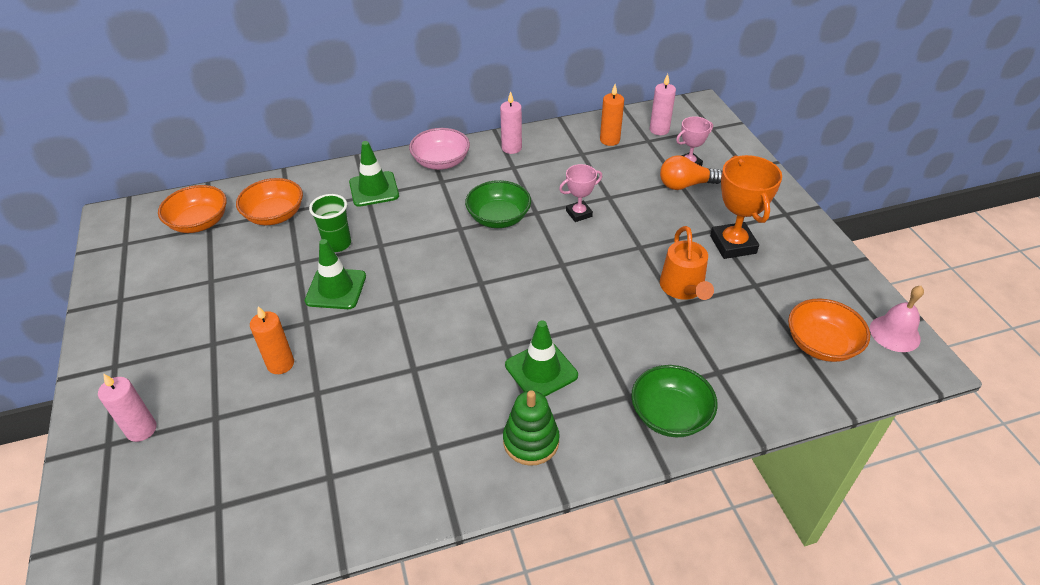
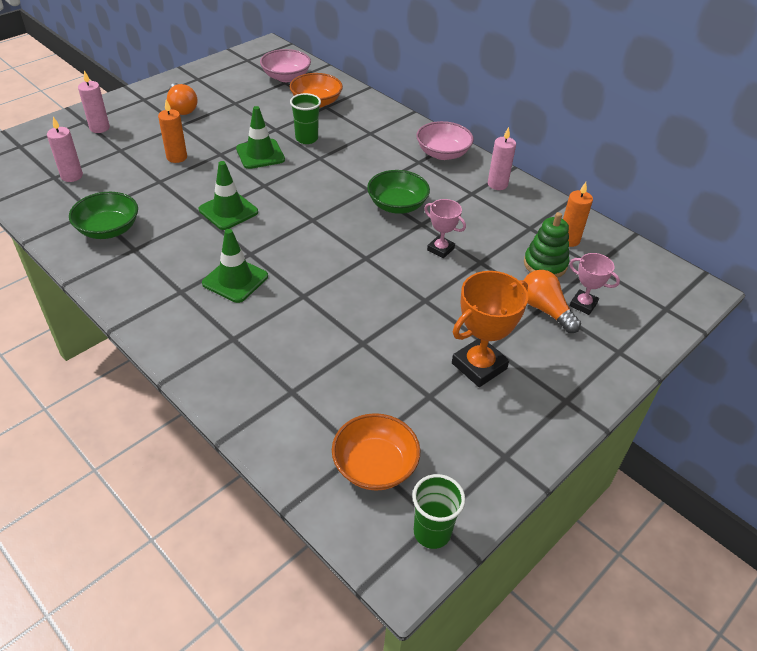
camera: 60 degrees right, 0 degrees up
orange bowl [158,185,227,233] -> pink bowl [260,49,311,82]
green traffic cone [349,141,399,207] -> green traffic cone moved to [199,161,258,230]
green stacking toy [503,390,560,466] -> green stacking toy moved to [524,212,569,278]
green bowl [631,365,718,437] -> green bowl moved to [69,192,138,239]
pink candle [650,74,676,135] -> pink candle moved to [47,117,83,182]
orange watering can [660,226,714,300] -> none
pink bell [870,286,924,352] -> green cup [412,474,465,549]
none -> orange light bulb [167,83,198,115]

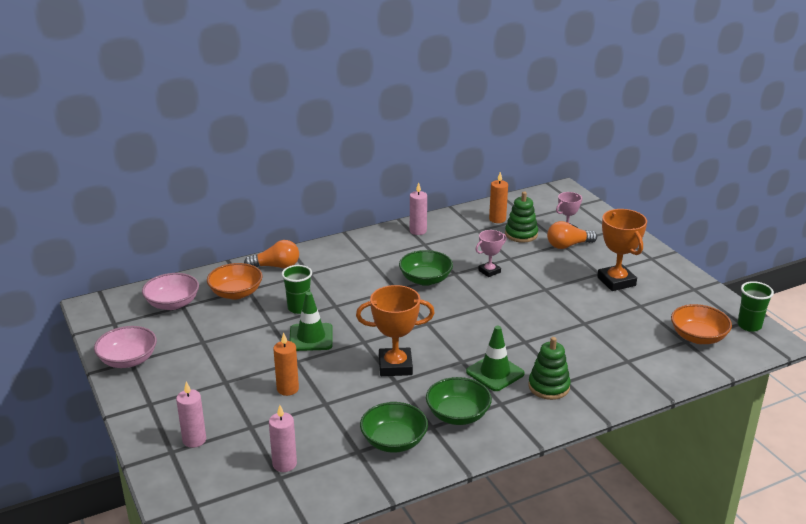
camera: 70 degrees left, 15 degrees down
orange light bulb [167,83,198,115] -> orange light bulb moved to [244,240,299,268]
green traffic cone [199,161,258,230] -> orange trophy [356,285,435,376]
pink bowl [416,121,474,160] -> pink bowl moved to [94,326,157,368]
none -> green bowl [426,377,492,425]
none -> green stacking toy [528,337,571,400]

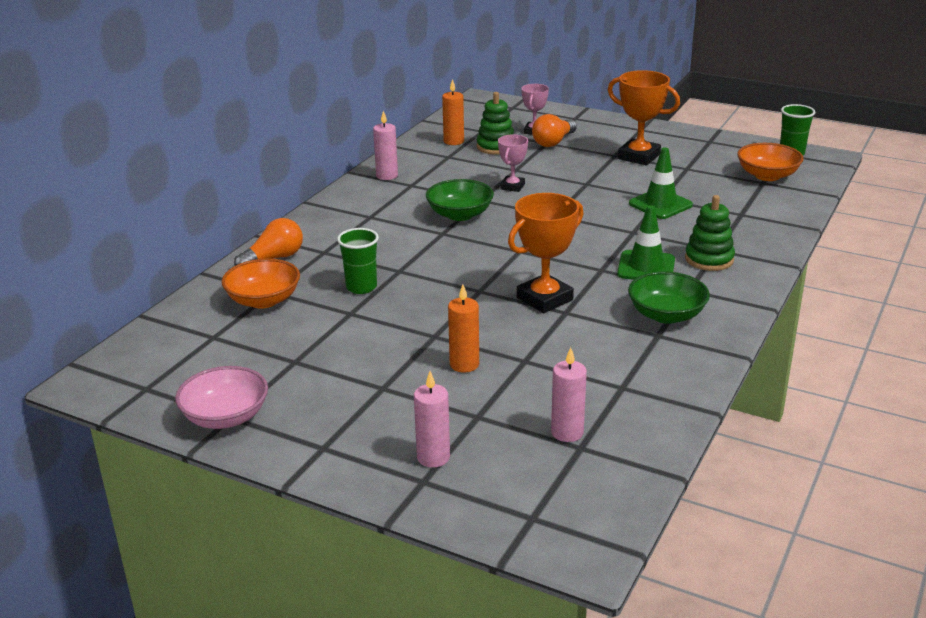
camera: 35 degrees left, 0 degrees up
pink bowl [142,273,199,310] -> none
green traffic cone [289,292,333,351] -> green traffic cone moved to [629,147,693,219]
green bowl [360,402,428,453] -> none

